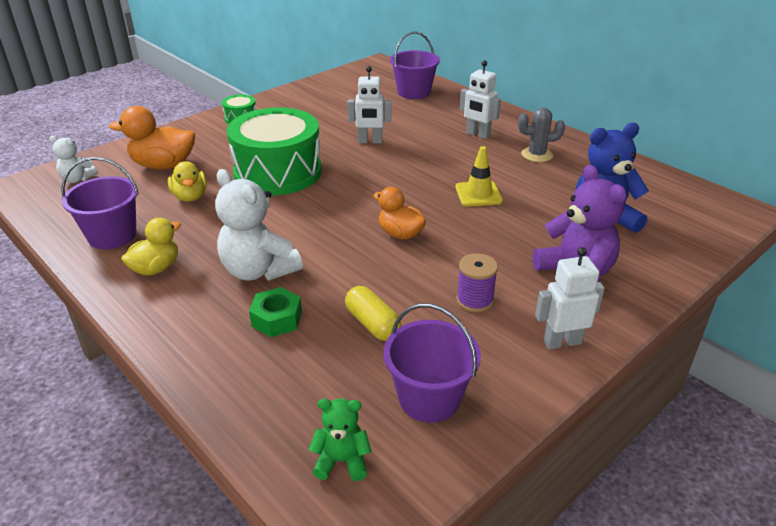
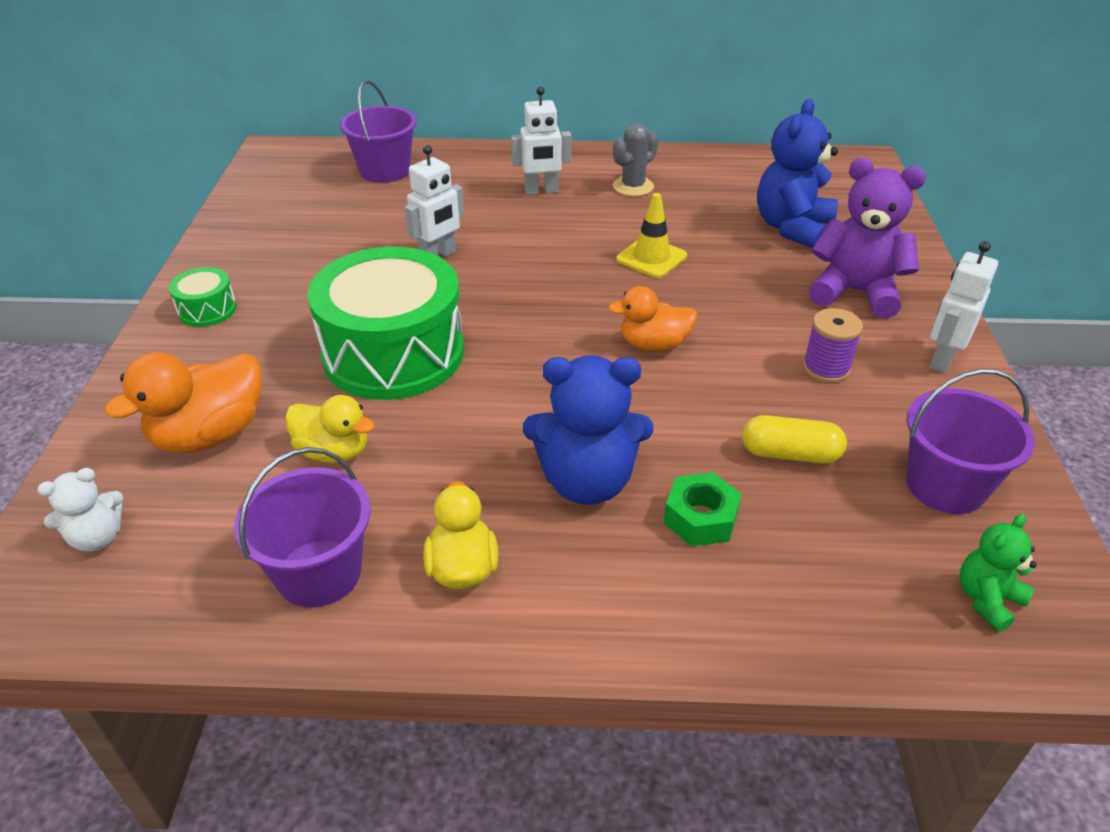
camera: 45 degrees left, 5 degrees up
white teddy bear [215,169,303,281] -> blue teddy bear [523,355,653,505]

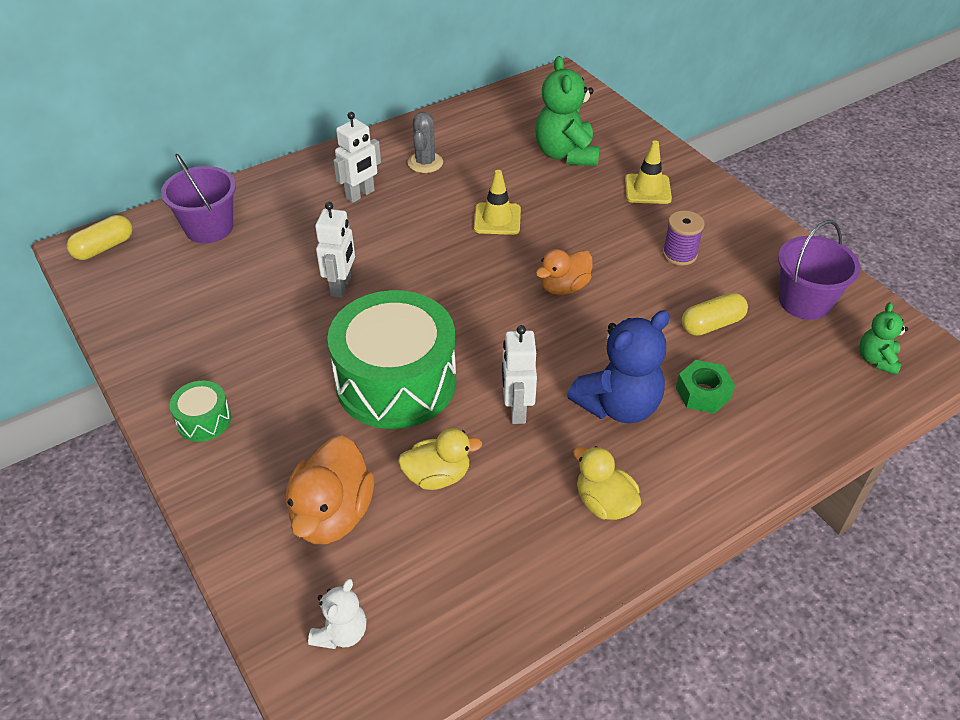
camera: 35 degrees left, 5 degrees up
purple bucket [234,447,371,608] -> none
blue teddy bear [757,99,838,248] -> green teddy bear [535,56,600,166]
purple teddy bear [809,158,926,318] -> yellow traffic cone [625,140,672,204]
white robot [930,241,998,373] -> white robot moved to [502,325,537,424]
none -> yellow capsule [67,215,132,260]

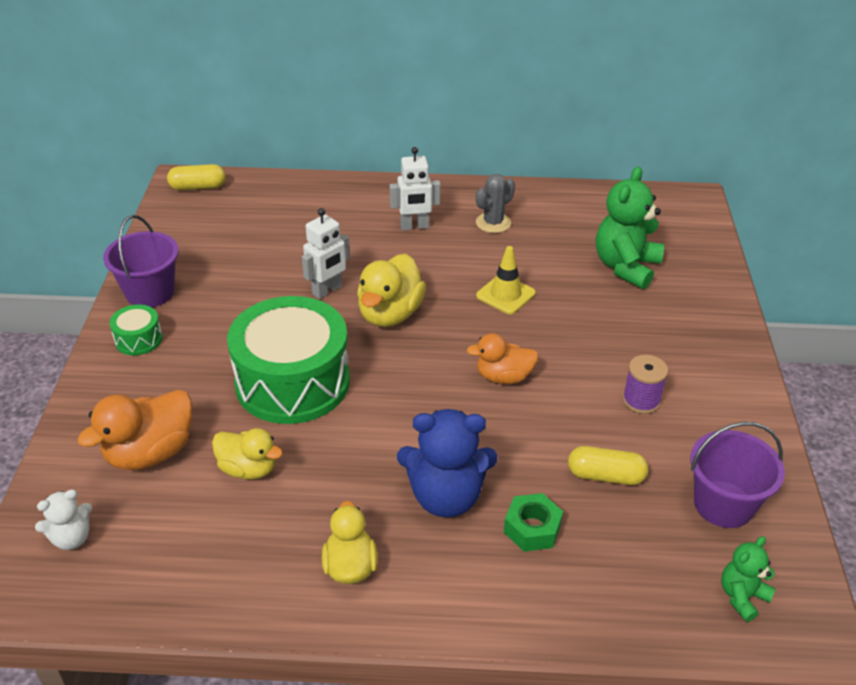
camera: 35 degrees right, 5 degrees down
purple bucket [161,154,236,243] -> purple bucket moved to [103,215,179,307]
white robot [502,325,537,424] -> none
yellow traffic cone [625,140,672,204] -> none
none -> yellow duck [357,254,426,327]

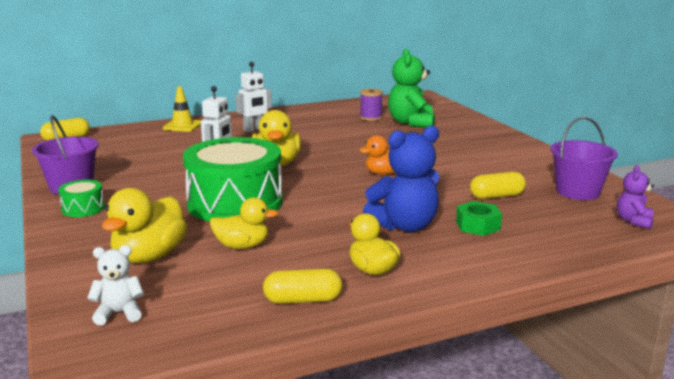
camera: 25 degrees left, 20 degrees down
white teddy bear [35,489,92,550] -> white teddy bear turned 135 degrees counterclockwise [87,245,144,325]
orange duck [77,390,193,470] -> yellow duck [102,188,187,263]
grey cactus [476,174,515,233] -> none
yellow traffic cone [476,246,536,314] -> yellow traffic cone moved to [163,86,201,132]
purple spool [622,355,668,414] -> purple spool moved to [360,89,383,121]
green teddy bear [721,536,776,622] -> purple teddy bear [617,165,654,229]
none -> yellow capsule [263,269,342,304]

